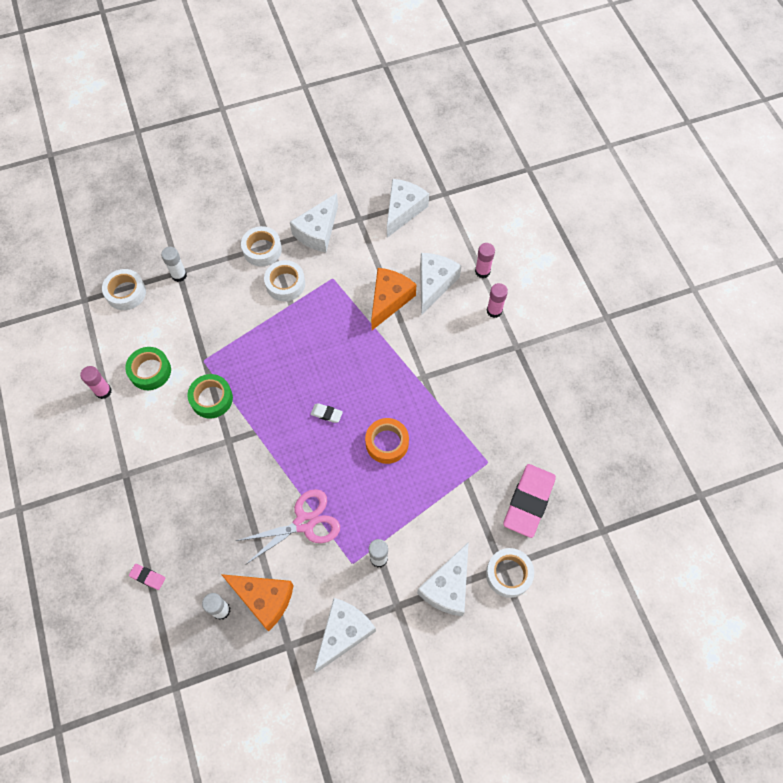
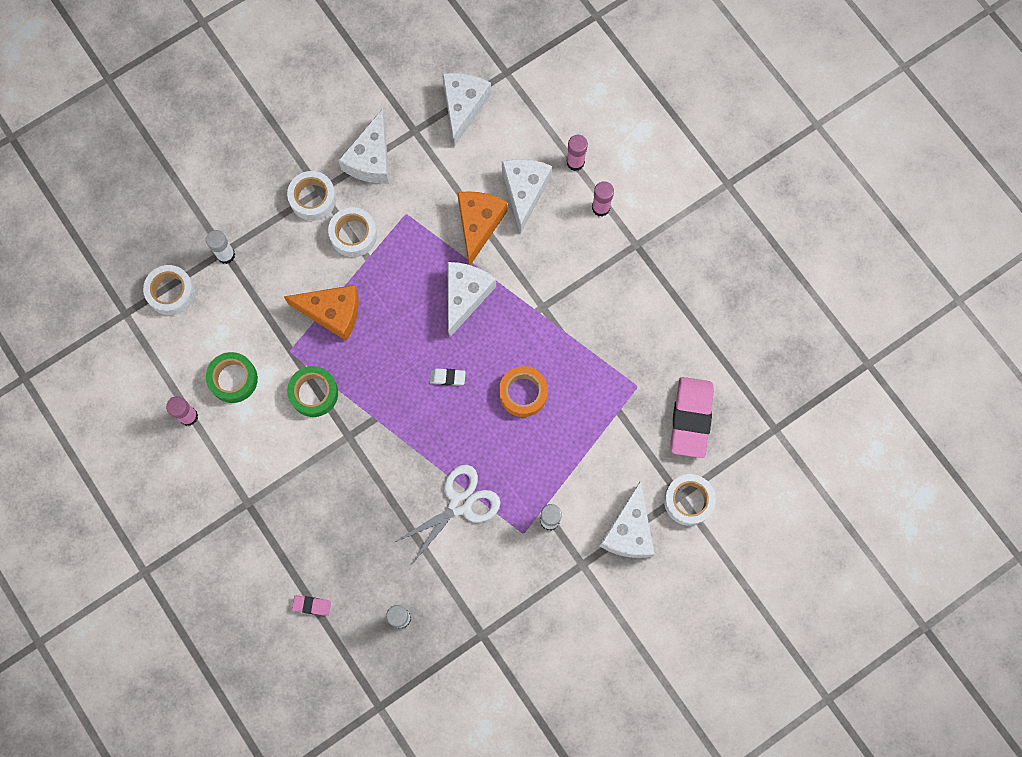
camera: 15 degrees left, 10 degrees up
orange cheese [221,574,294,631] -> orange cheese moved to [284,285,359,341]
pink scissors [236,489,340,565] -> white scissors [393,465,500,565]
white cheese [314,598,376,673] -> white cheese moved to [447,262,496,338]

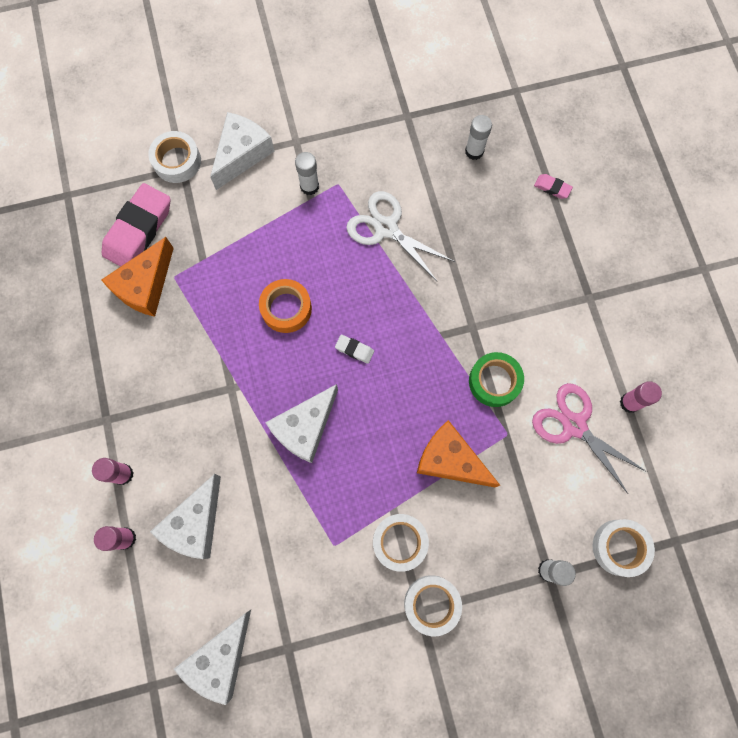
camera: 160 degrees left, 0 degrees up
green tape [206,352,258,403] -> pink scissors [532,383,647,494]
white cheese [338,109,389,183] -> none
white scissors [393,465,500,565] -> white scissors turned 60 degrees clockwise [346,191,455,281]
orange cheese [457,192,507,265] -> orange cheese moved to [102,237,174,317]

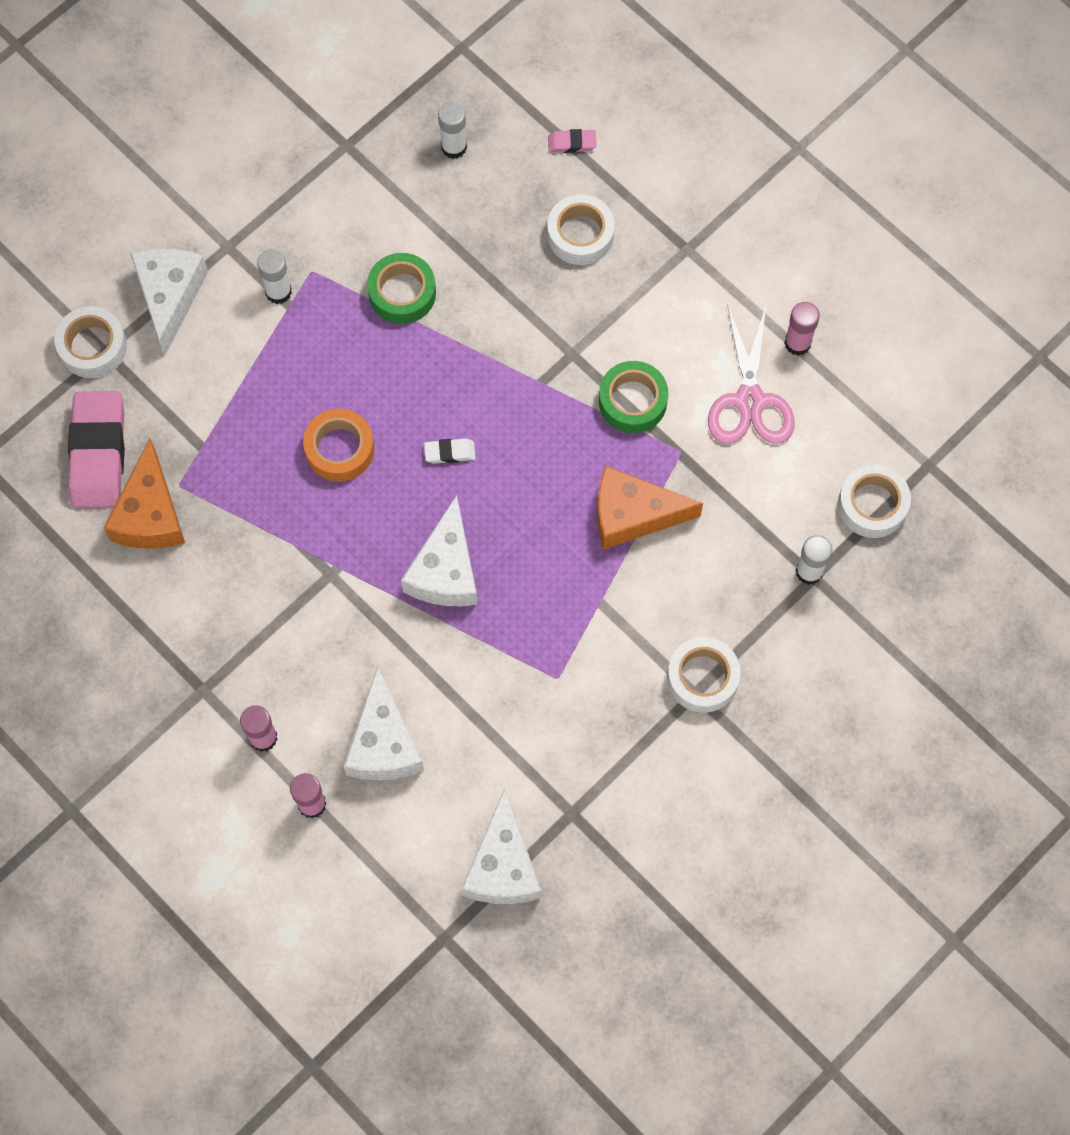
camera: 30 degrees left, 5 degrees down
white scissors [346,191,455,281] -> green tape [367,253,436,324]
white tape [373,514,429,572] -> white tape moved to [547,194,615,265]
pink scissors [532,383,647,494] -> pink scissors turned 105 degrees counterclockwise [708,305,795,444]

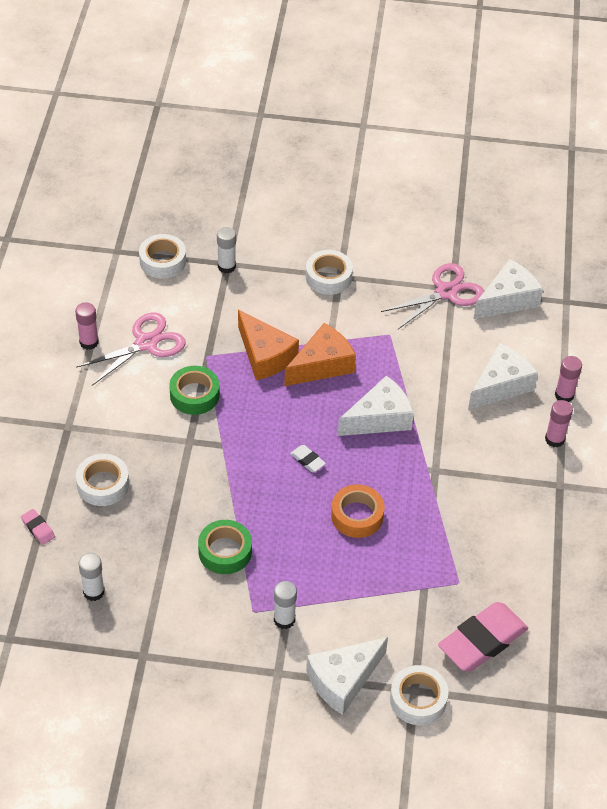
camera: 130 degrees left, 20 degrees down
orange cheese [104,439,185,549] -> orange cheese moved to [284,323,356,386]
none -> pink scissors [381,263,484,330]

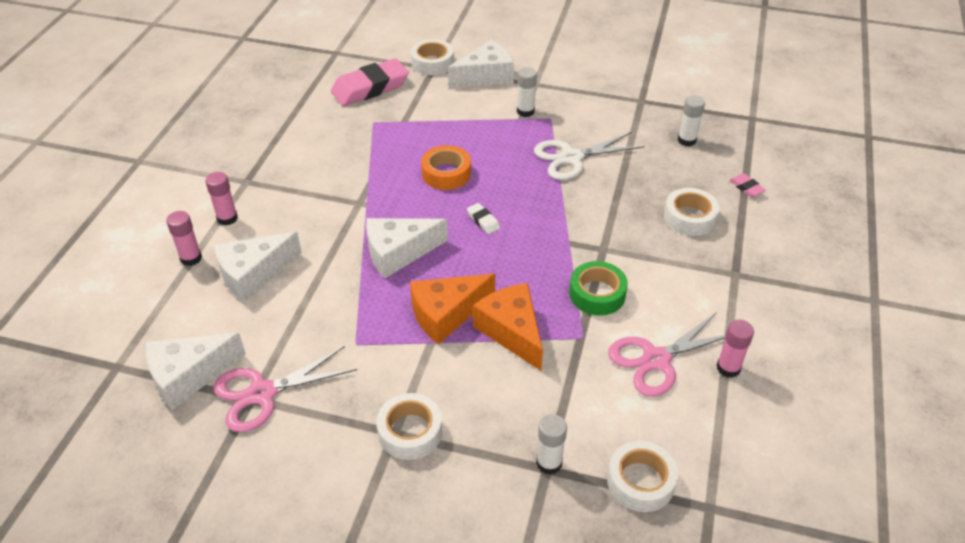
camera: 170 degrees left, 5 degrees down
green tape [198,520,252,574] -> white scissors [534,132,644,180]

